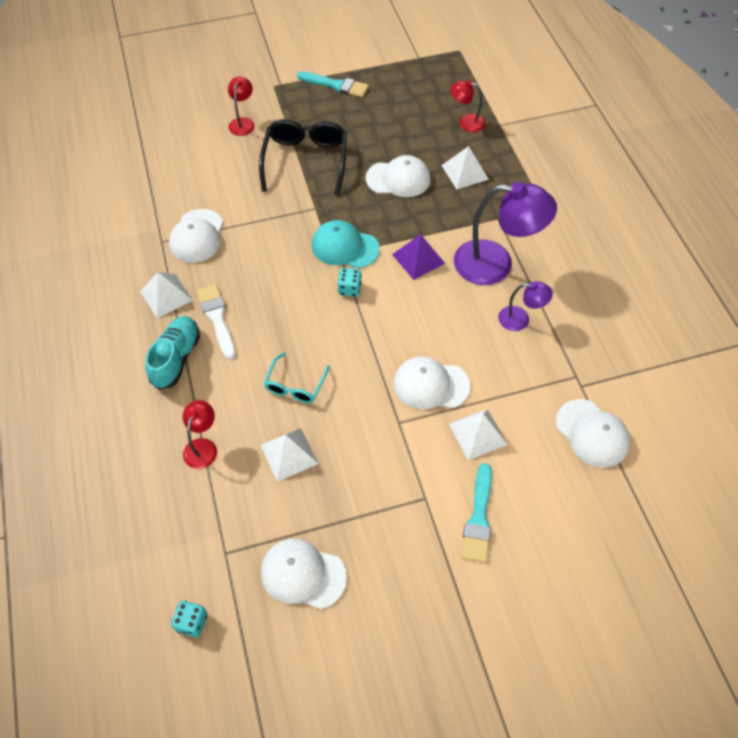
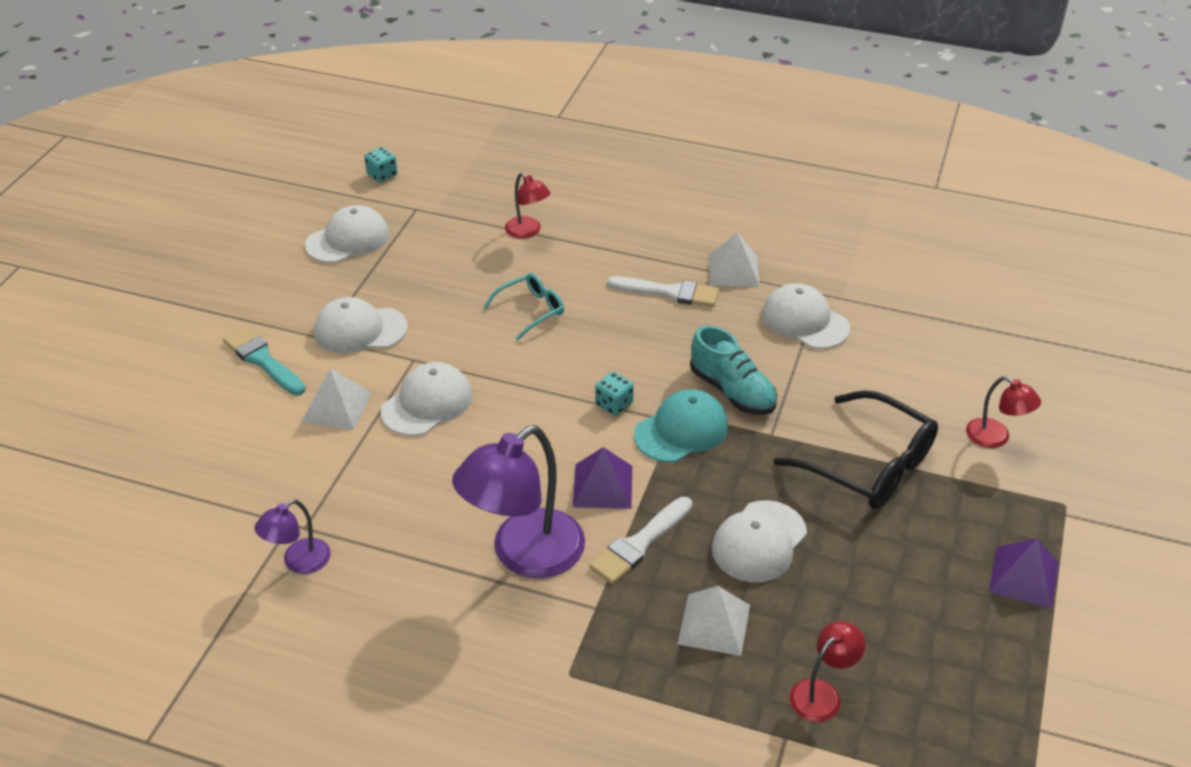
camera: 125 degrees right, 15 degrees down
turquoise shoe [145,316,200,390] -> turquoise shoe moved to [690,325,777,415]
white pyramid [260,428,318,482] -> none
turquoise glasses [264,353,330,403] -> turquoise glasses turned 90 degrees clockwise [483,273,564,341]
turquoise brush [297,71,369,98] -> purple pyramid [989,538,1059,609]
purple lamp [498,281,553,331] -> purple lamp moved to [254,499,331,574]
white cap [555,399,630,467] -> white cap moved to [314,297,408,354]
none -> white brush [589,497,692,584]

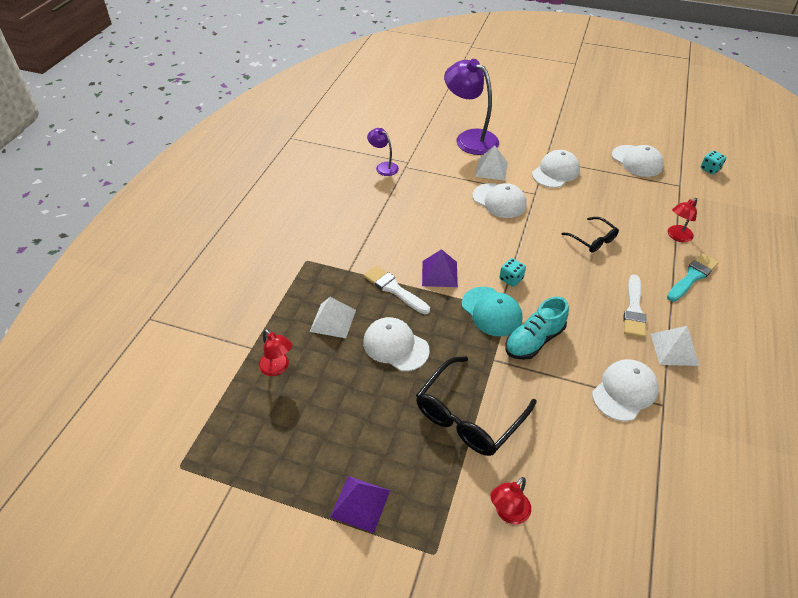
camera: 90 degrees right, 5 degrees up
turquoise brush [223,327,306,396] -> turquoise brush moved to [667,254,719,302]
white cap [314,297,408,354] -> white cap turned 45 degrees clockwise [532,150,580,188]
purple lamp [452,425,585,578] -> purple lamp moved to [444,59,499,155]
turquoise glasses [483,273,564,341] -> black glasses [562,217,619,253]

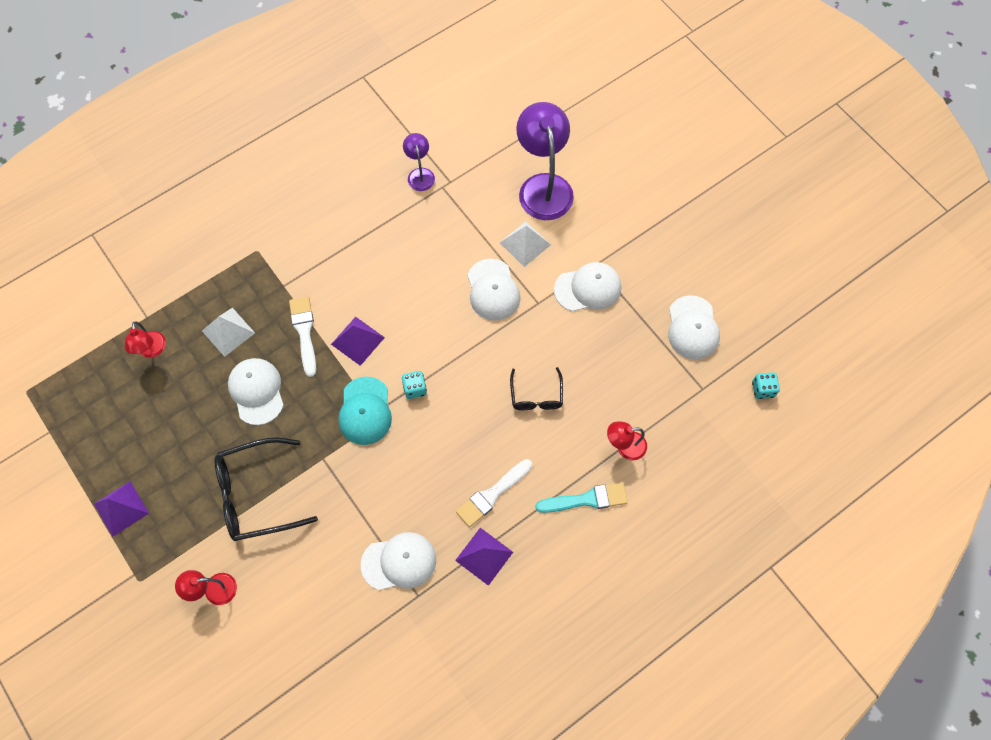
camera: 35 degrees right, 20 degrees up
turquoise shoe [506,297,569,360] -> none
white pyramid [651,326,699,366] -> purple pyramid [455,528,513,586]

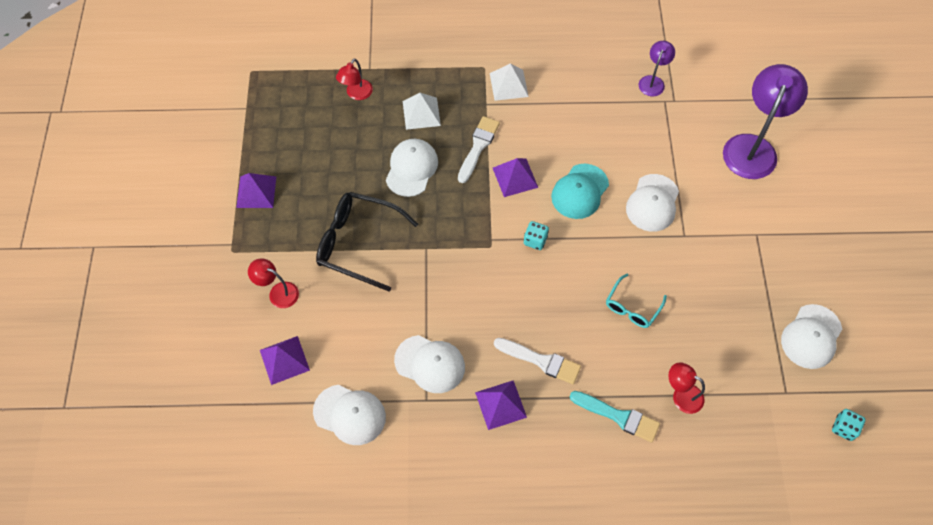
camera: 35 degrees right, 5 degrees down
turquoise cap [339,376,392,445] -> turquoise cap moved to [551,164,609,219]
white brush [456,459,532,527] -> white brush turned 150 degrees counterclockwise [494,338,581,384]
white pyramid [500,221,551,267] -> white pyramid moved to [490,64,529,101]
black glasses [510,367,563,410] -> turquoise glasses [606,274,667,328]
white cap [554,262,621,311] -> white cap moved to [313,385,386,445]
none -> purple pyramid [260,336,310,385]

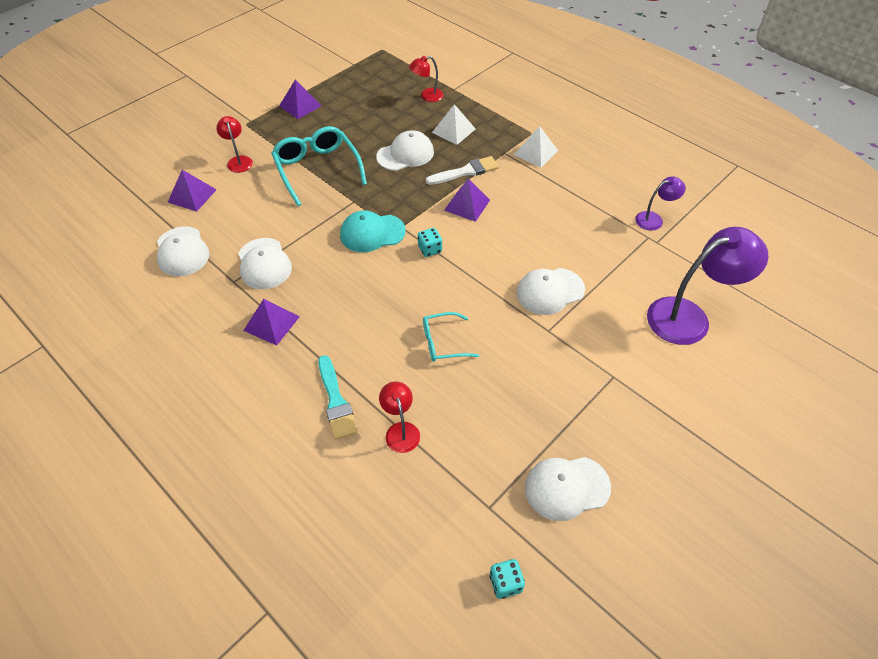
camera: 45 degrees right, 10 degrees down
black glasses [316,192,418,292] -> turquoise glasses [271,126,367,206]
white brush [494,338,581,384] -> none
turquoise cap [551,164,609,219] -> turquoise cap moved to [340,210,406,252]

